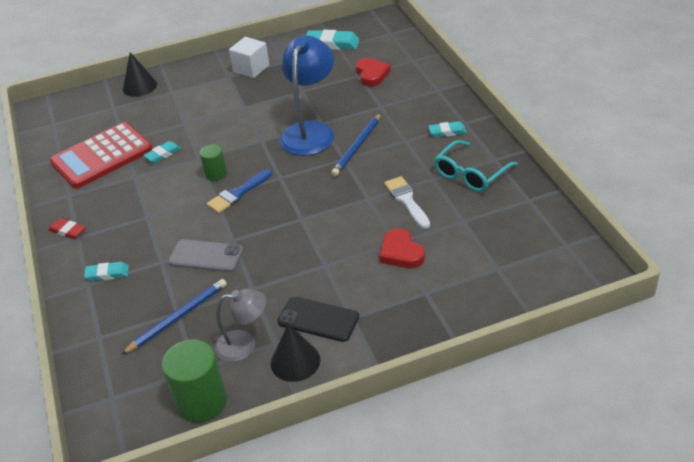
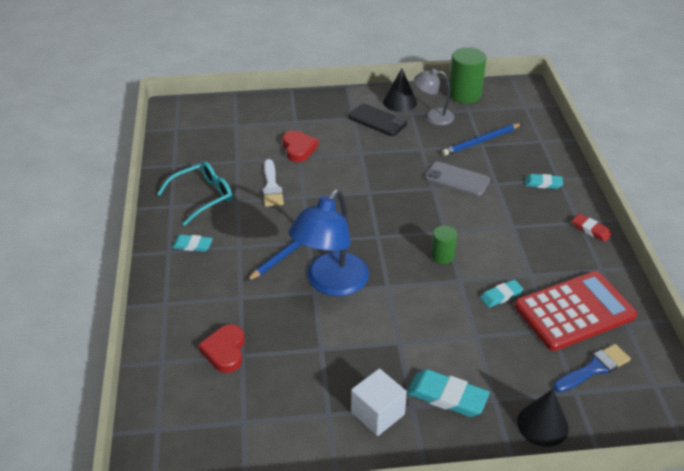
camera: 170 degrees left, 0 degrees up
blue brush [207,169,272,214] -> blue brush moved to [553,344,631,392]
turquoise eraser [306,30,360,50] -> turquoise eraser moved to [407,369,490,417]

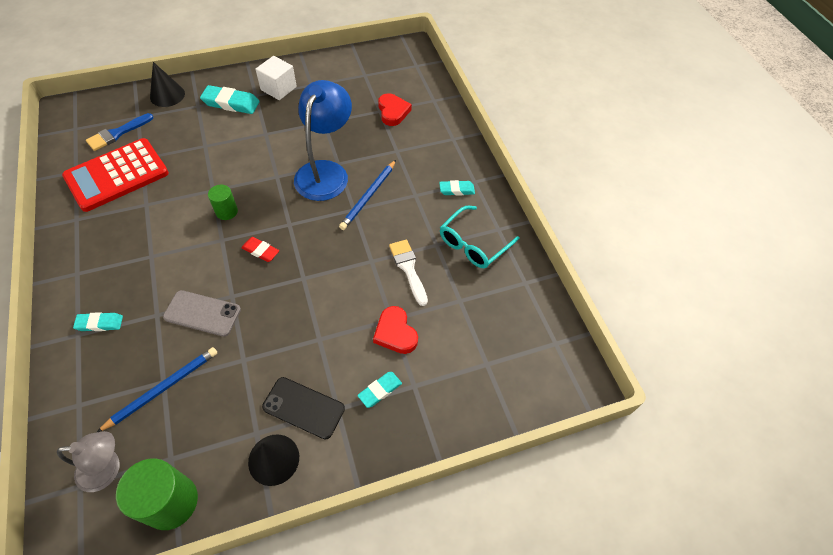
camera: 165 degrees right, 15 degrees up
grey lamp [414,69,455,126] -> grey lamp moved to [57,431,120,492]
turquoise eraser [480,280,523,308] -> turquoise eraser moved to [357,372,402,408]
red eraser [572,214,612,242] -> red eraser moved to [241,237,279,262]

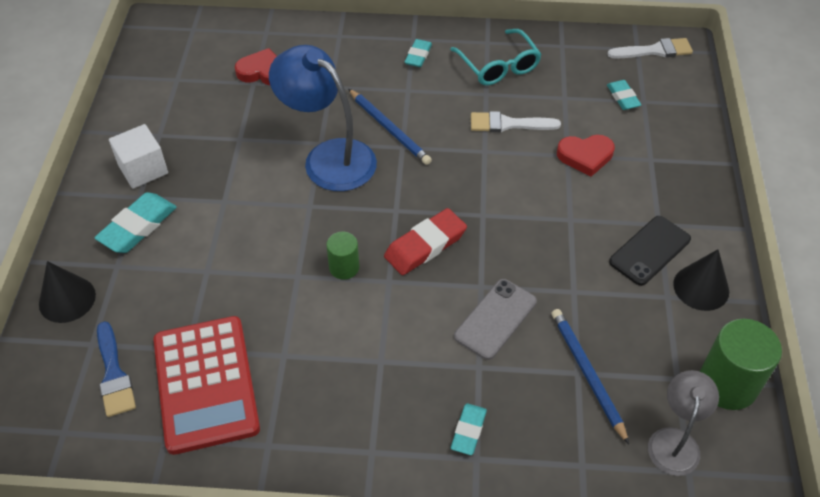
camera: 65 degrees left, 5 degrees down
red eraser [241,237,279,262] -> red eraser [384,208,467,275], size x1.66
turquoise eraser [357,372,402,408] -> turquoise eraser moved to [607,80,641,110]
none -> white brush [608,38,693,59]

